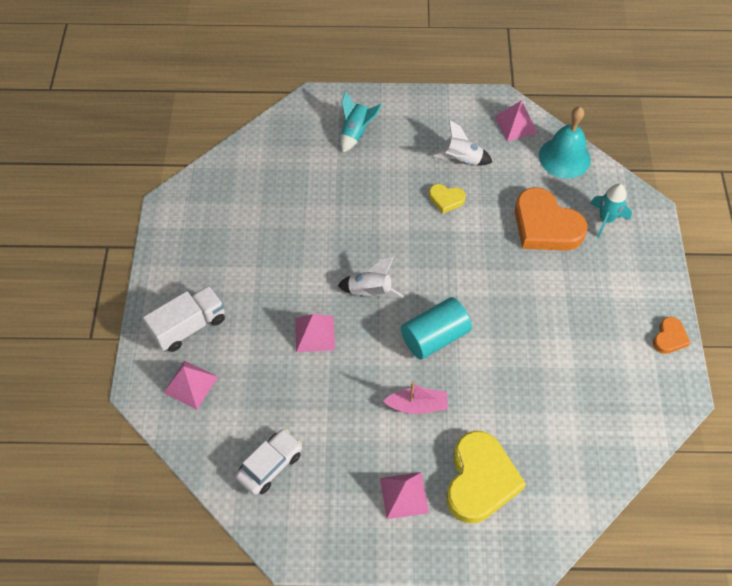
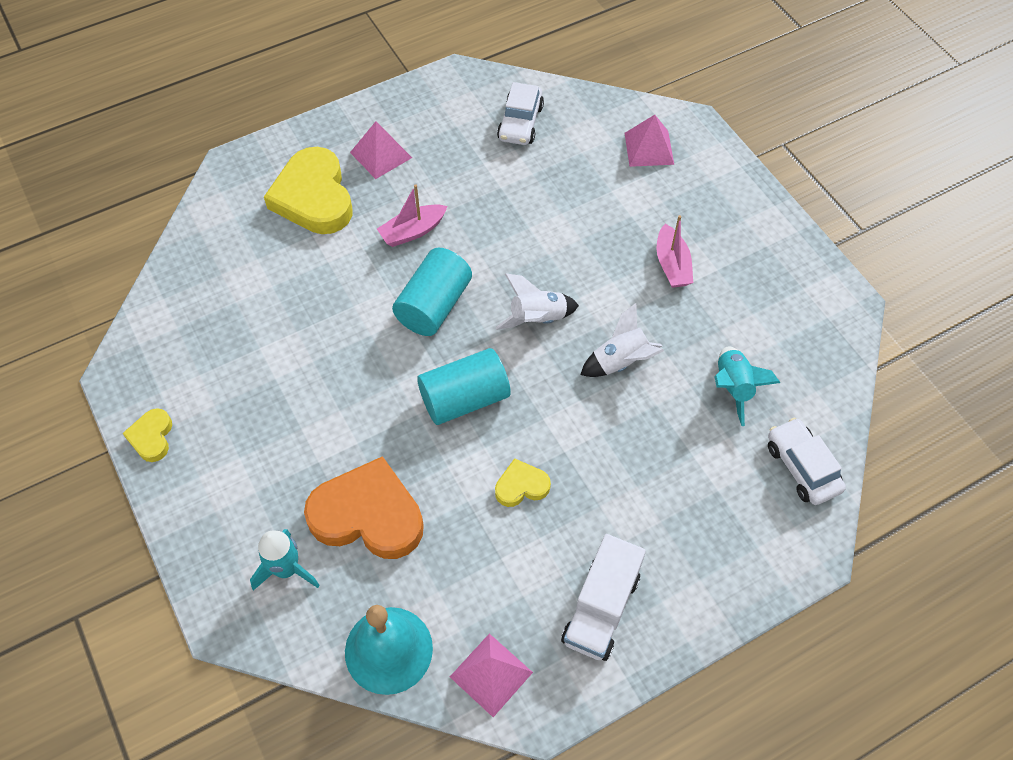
camera: 150 degrees right, 0 degrees up
white truck [143,286,225,352] -> white truck moved to [561,534,646,661]
pink pyramid [295,314,335,352] -> none
turquoise rocket [340,91,382,153] -> turquoise rocket moved to [715,347,780,426]
white rocket [431,120,492,166] -> white rocket moved to [580,303,664,377]
orange heart [653,317,690,354] -> yellow heart [122,408,172,462]
none -> turquoise cylinder [417,348,511,425]
none -> pink boat [656,215,693,288]
none -> white car [768,418,846,505]

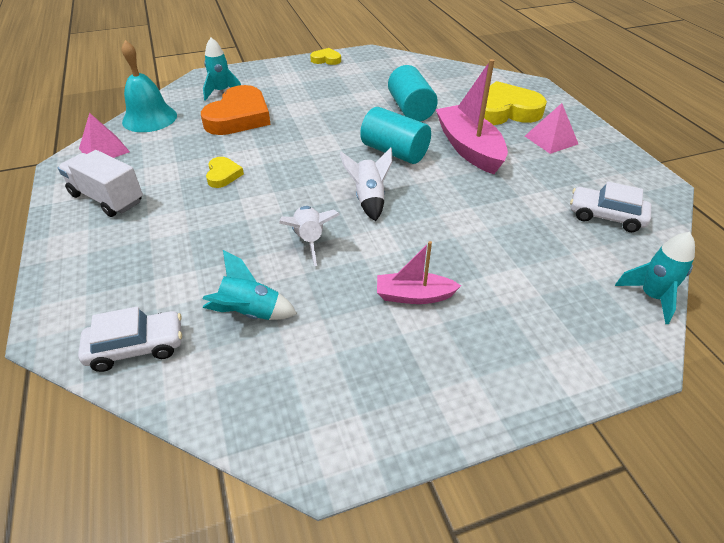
camera: 100 degrees right, 15 degrees down
pink boat [377,184,447,247] -> pink boat [435,59,508,174], size x1.78
turquoise cylinder [417,348,511,425] -> turquoise cylinder moved to [388,65,438,122]
pink pyramid [625,115,674,167] -> none
none -> turquoise rocket [615,232,695,324]

